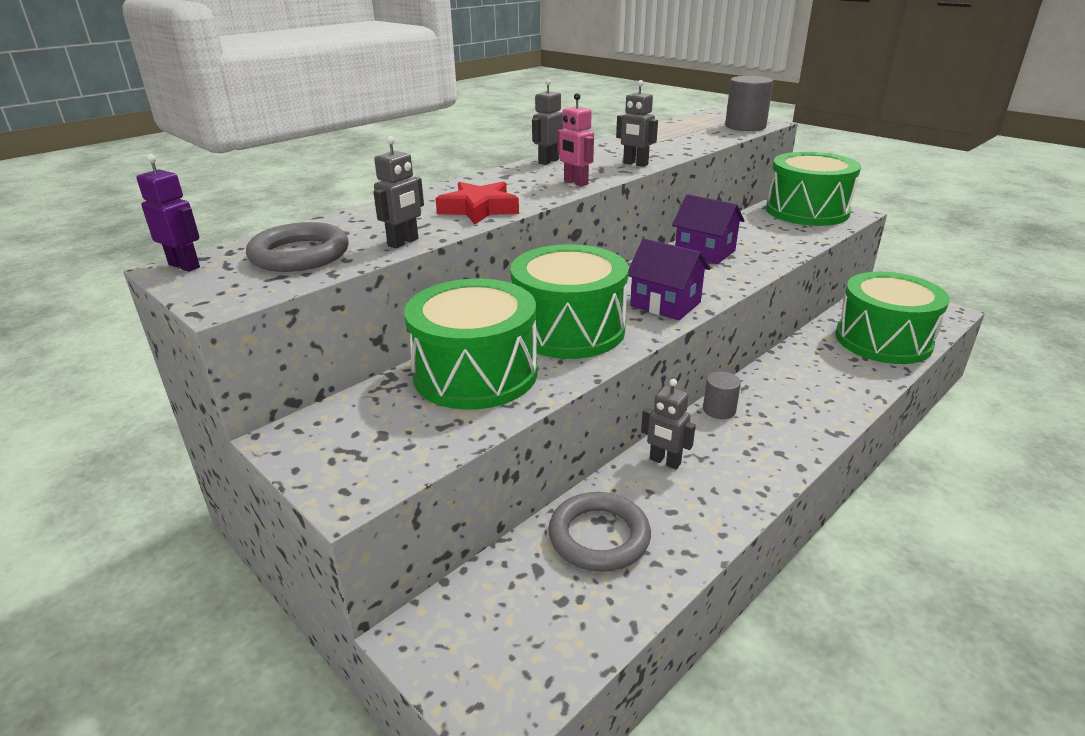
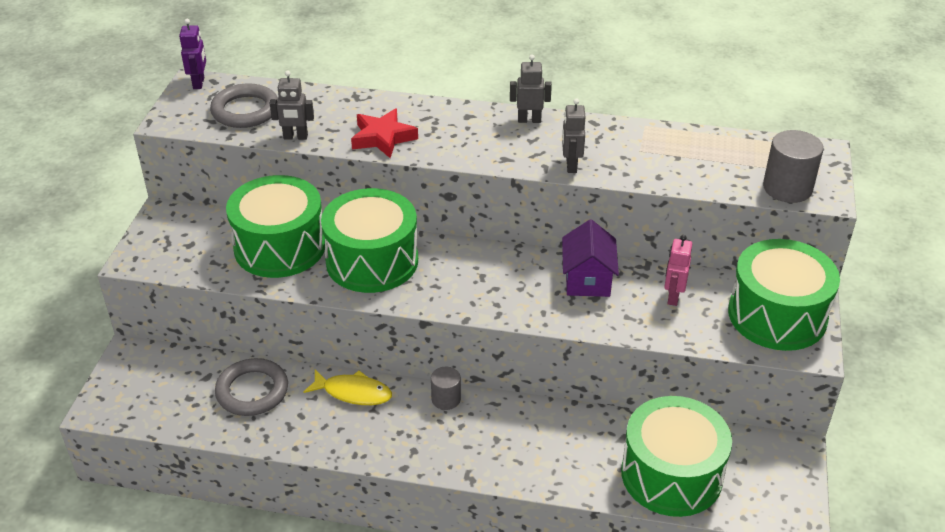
camera: 55 degrees right, 10 degrees up
pink robot [557,93,594,187] -> pink robot moved to [664,235,692,306]
purple house [628,238,710,320] -> none
grey robot [641,379,696,469] -> yellow fish [304,369,392,405]

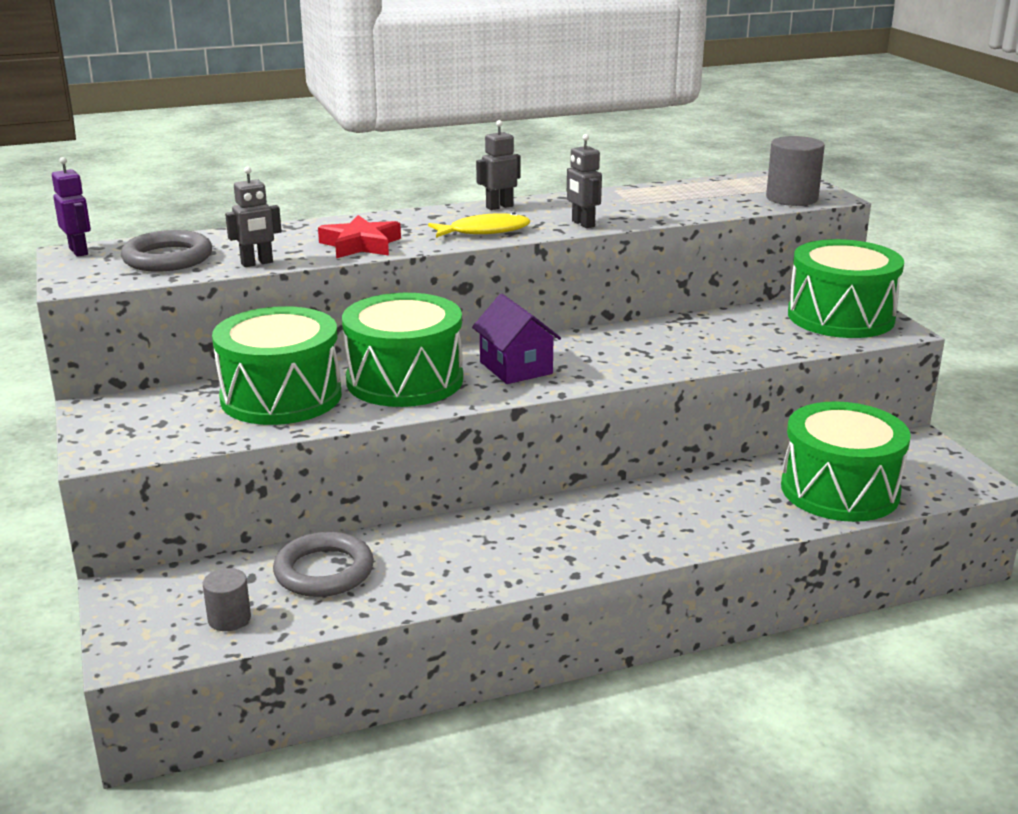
camera: 30 degrees left, 15 degrees down
yellow fish [304,369,392,405] -> yellow fish moved to [428,213,530,238]
grey cylinder [431,367,461,410] -> grey cylinder moved to [203,568,251,631]
purple house [562,219,619,297] -> purple house moved to [472,294,561,384]
pink robot [664,235,692,306] -> none

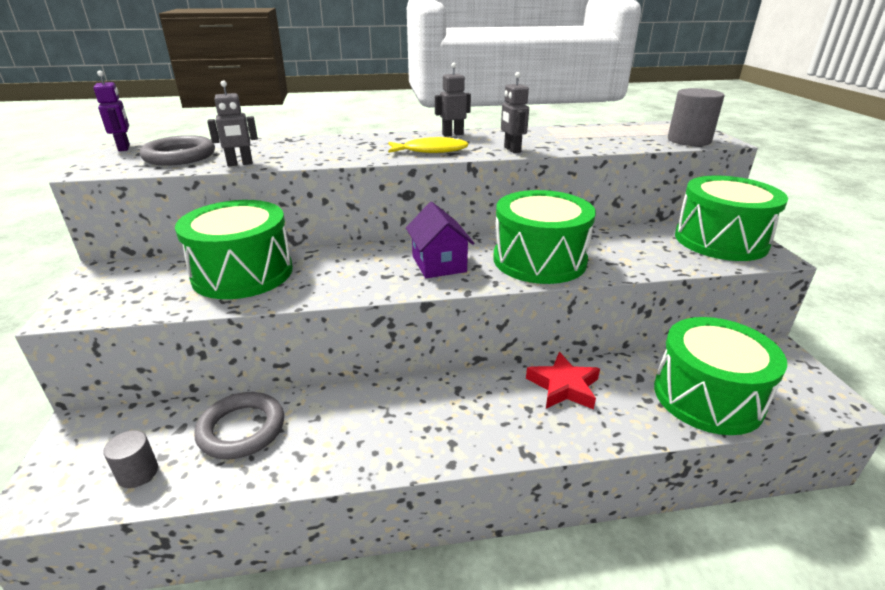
camera: 10 degrees right, 5 degrees up
red star [318,215,401,258] -> red star moved to [526,352,600,410]
green drum [342,293,463,407] -> green drum moved to [493,190,596,284]

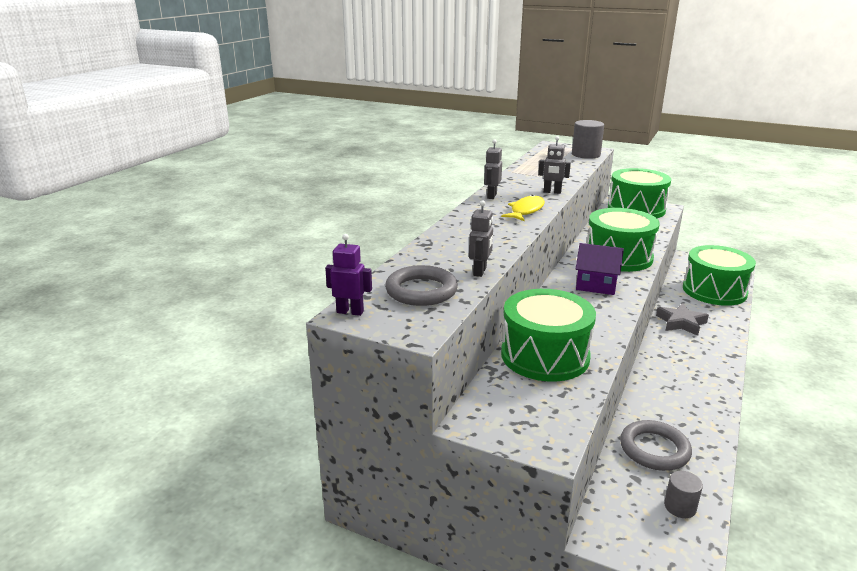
camera: 55 degrees left, 5 degrees down
red star [526,352,600,410] -> grey star [656,303,709,336]

